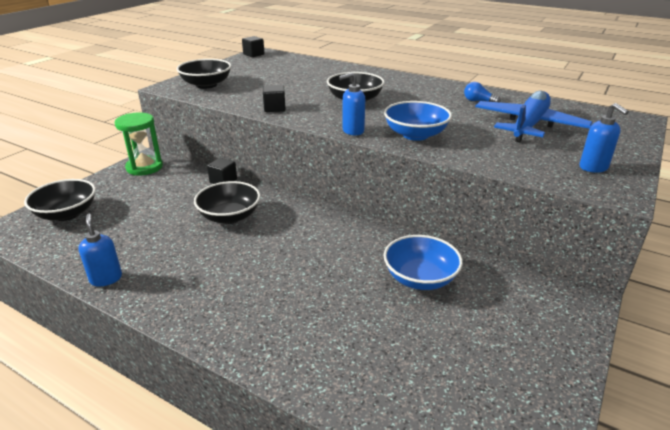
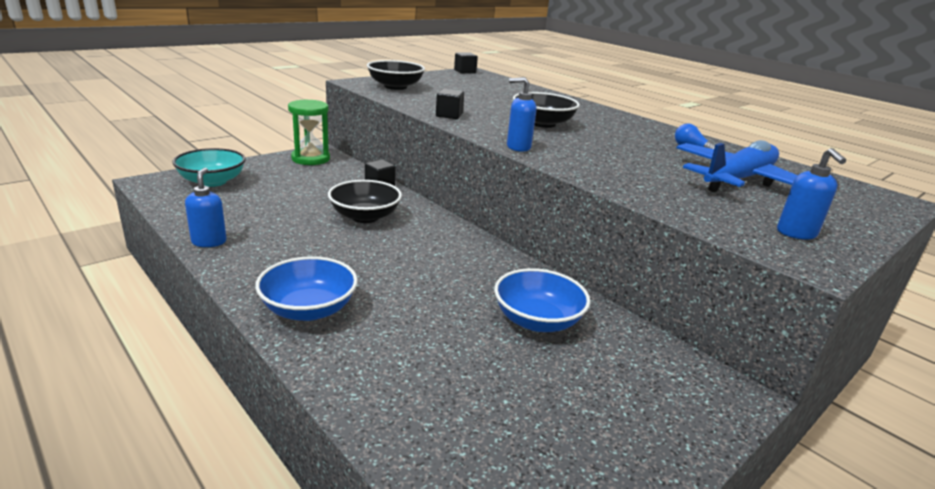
camera: 15 degrees right, 5 degrees down
black bowl [24,179,96,221] -> turquoise bowl [172,148,246,187]
blue bowl [384,101,452,141] -> blue bowl moved to [255,256,358,321]

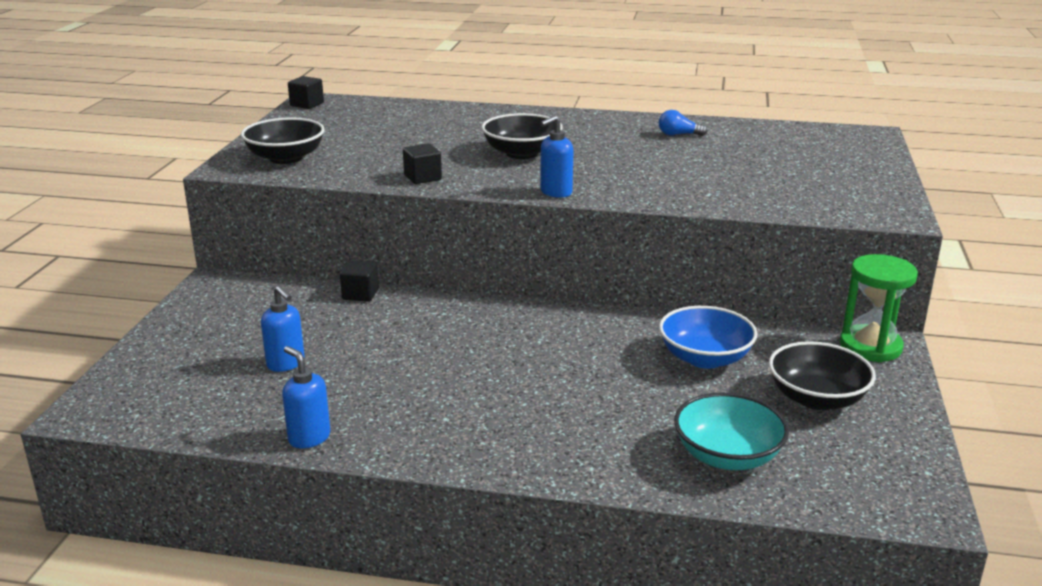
camera: 35 degrees left, 0 degrees up
turquoise bowl [172,148,246,187] -> turquoise bowl moved to [674,393,789,470]
blue bowl [255,256,358,321] -> none
green hourglass [288,99,330,165] -> green hourglass moved to [840,254,918,362]
black bowl [328,180,402,223] -> black bowl moved to [769,341,876,410]
blue plane [677,140,798,192] -> none
blue soap dispenser [777,148,846,239] -> blue soap dispenser moved to [261,286,305,372]

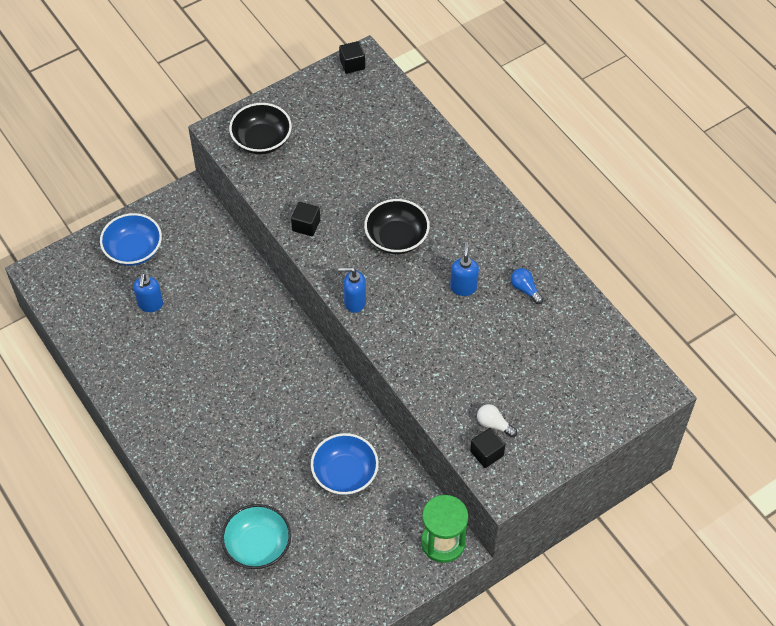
camera: 45 degrees right, 30 degrees up
blue soap dispenser [282,346,330,449] -> blue soap dispenser moved to [450,242,479,296]
black cube [340,260,379,302] -> black cube moved to [470,428,505,468]
black bowl [769,341,876,410] -> none
none -> blue bowl [100,213,162,266]
none -> white light bulb [477,404,517,438]

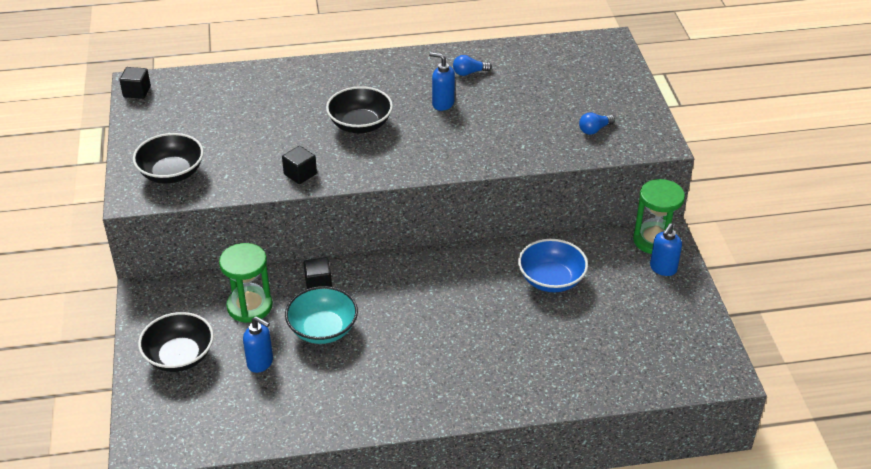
camera: 65 degrees left, 15 degrees down
blue bowl [100,213,162,266] -> black bowl [138,312,214,372]
turquoise bowl [221,504,291,569] -> turquoise bowl moved to [285,286,358,344]
blue soap dispenser [338,267,366,313] -> blue soap dispenser moved to [650,223,682,276]
black cube [470,428,505,468] -> black cube moved to [303,258,332,289]
white light bulb [477,404,517,438] -> blue light bulb [579,112,615,135]
none -> green hourglass [219,243,273,323]

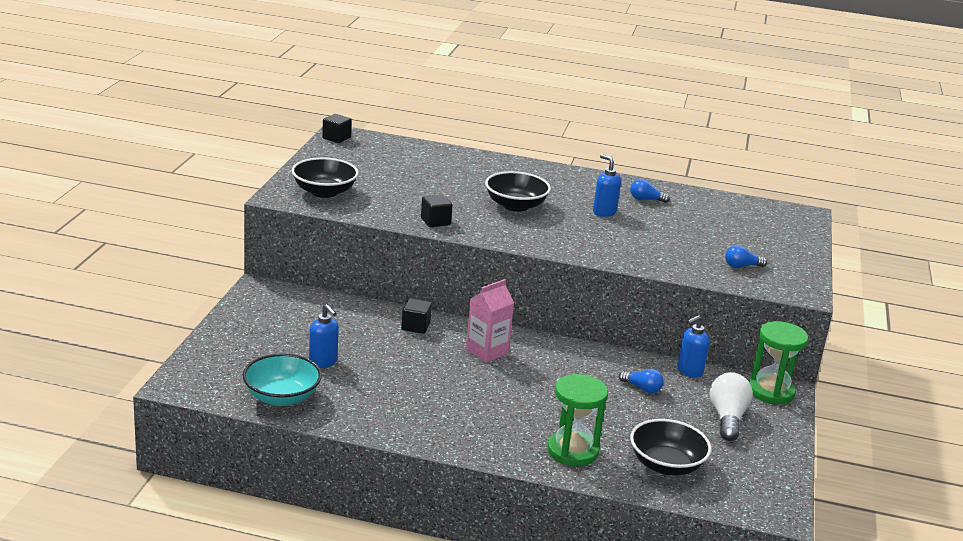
camera: 20 degrees right, 15 degrees down
black bowl [138,312,214,372] -> black bowl moved to [630,419,711,476]
green hourglass [219,243,273,323] -> green hourglass moved to [547,374,608,466]
turquoise bowl [285,286,358,344] -> turquoise bowl moved to [243,353,322,406]
blue bowl [518,239,588,292] -> blue light bulb [619,369,664,393]
blue soap dispenser [650,223,682,276] -> blue soap dispenser moved to [677,315,710,378]
none -> pink carton [466,279,514,363]
none -> white light bulb [710,372,753,441]

